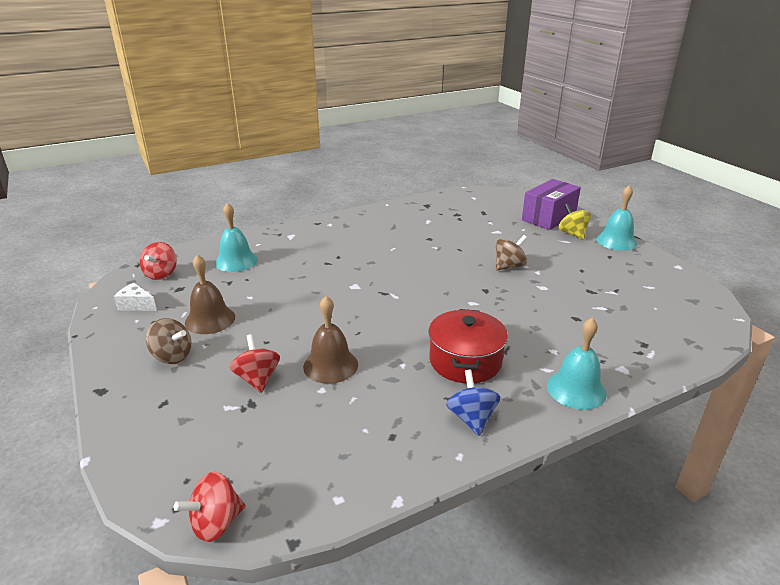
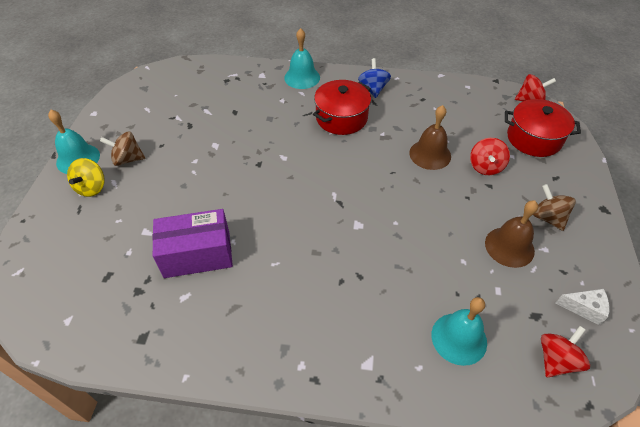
camera: 145 degrees left, 20 degrees up
white cheese [114,283,157,311] -> white cheese turned 45 degrees counterclockwise [555,289,609,325]
blue spinning top [446,370,500,436] -> blue spinning top turned 150 degrees clockwise [358,58,391,98]
brown spinning top [496,235,527,271] -> brown spinning top moved to [100,132,145,166]
purple box [522,179,581,230] -> purple box moved to [152,209,233,278]
none -> red pot [505,99,581,157]

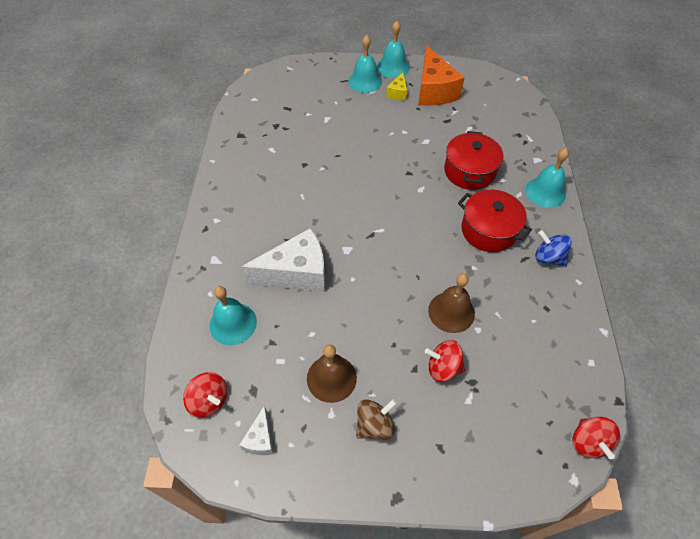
camera: 85 degrees right, 5 degrees up
yellow spinning top [67,158,105,197] -> turquoise bell [348,35,382,93]
brown spinning top [100,132,145,166] -> yellow cheese [386,72,407,100]
purple box [152,209,233,278] -> none
blue spinning top [358,58,391,98] -> blue spinning top turned 135 degrees counterclockwise [535,230,572,267]
red pot [505,99,581,157] -> red pot moved to [444,131,503,190]
none -> white cheese [241,228,325,292]
none -> orange cheese [418,45,465,106]

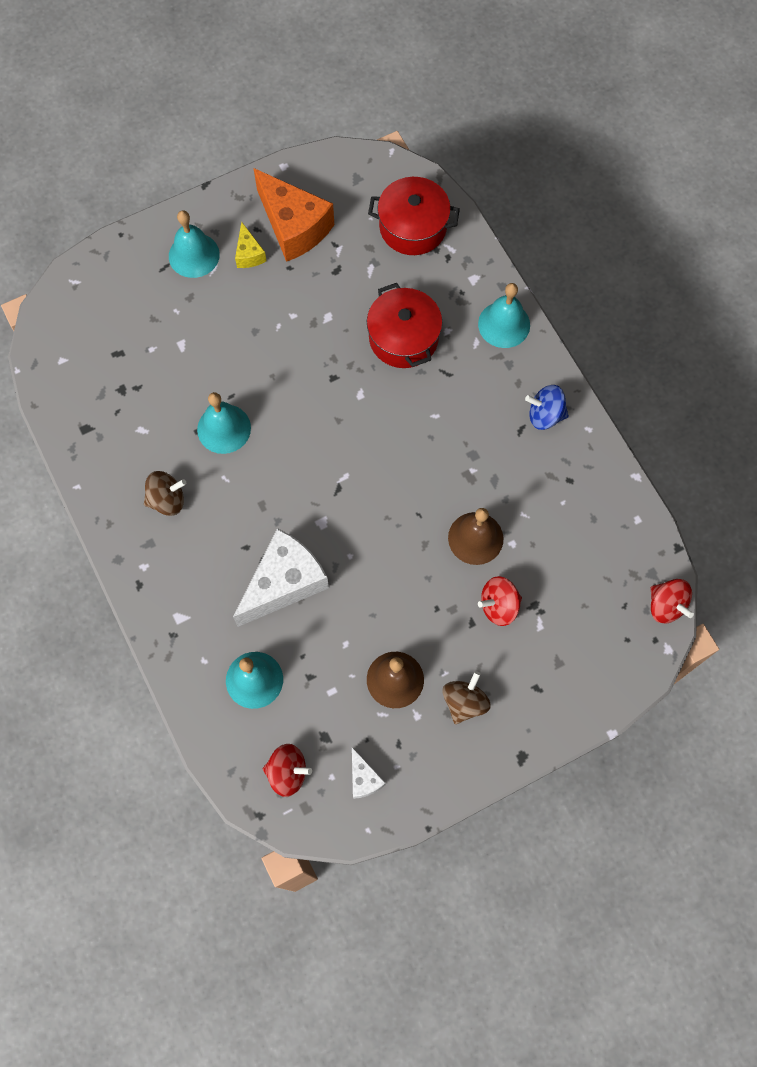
camera: 30 degrees left, 15 degrees up
turquoise bell [377,21,410,78] -> turquoise bell moved to [197,392,251,454]
red pot [458,190,532,252] -> red pot moved to [368,177,460,255]
none -> brown spinning top [144,471,186,516]

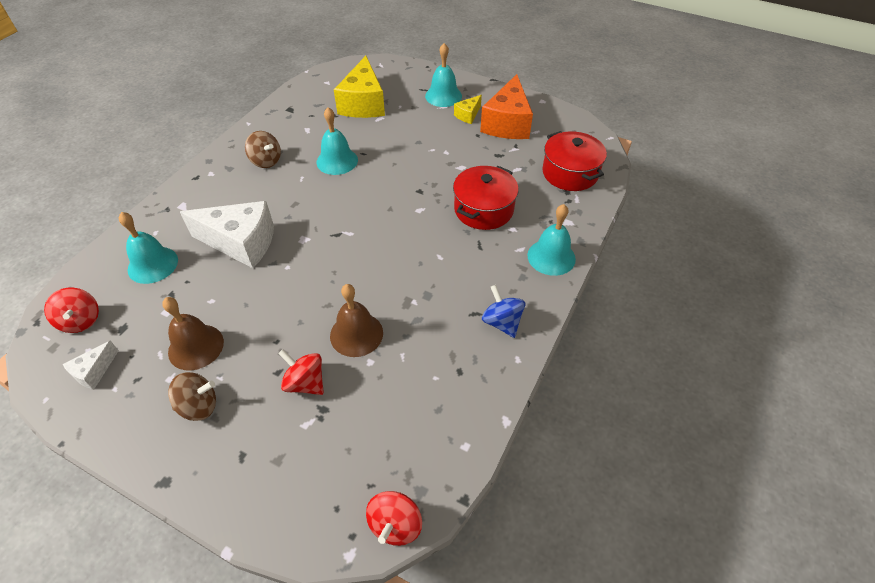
camera: 55 degrees right, 20 degrees down
none -> yellow cheese [334,56,385,118]

